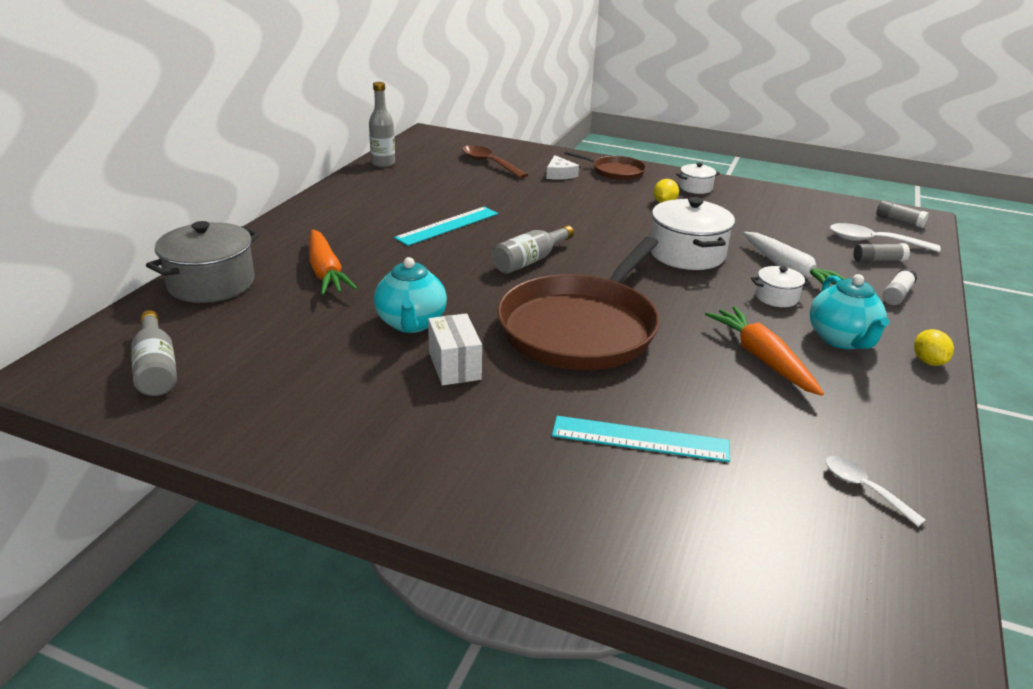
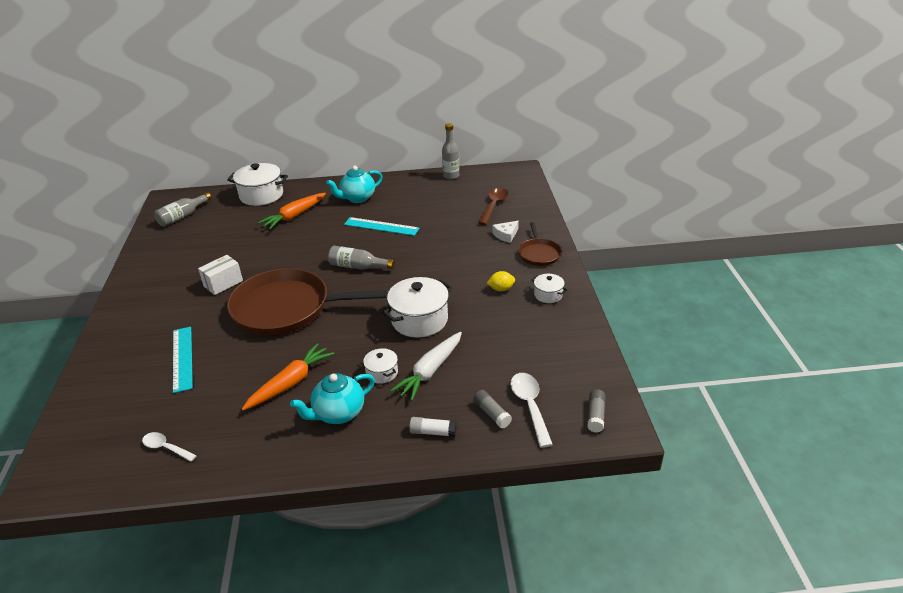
camera: 65 degrees right, 5 degrees up
grey pot [146,221,260,303] -> white pot [227,163,288,206]
turquoise teapot [374,257,447,333] -> turquoise teapot moved to [326,166,383,203]
white spoon [826,456,926,527] -> white spoon turned 90 degrees counterclockwise [142,432,197,462]
yellow lemon [914,329,954,366] -> none

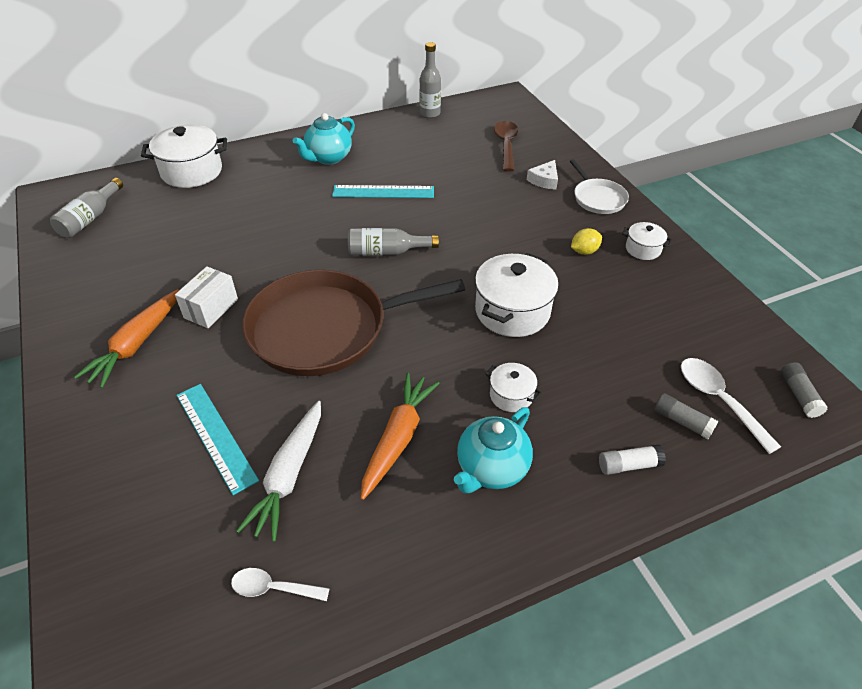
camera: 20 degrees left, 10 degrees up
orange carrot [258,193,326,229] -> orange carrot moved to [74,289,179,388]
white carrot [390,332,462,401] -> white carrot moved to [236,401,321,542]
brown pan [518,222,562,266] -> white pan [570,159,629,214]

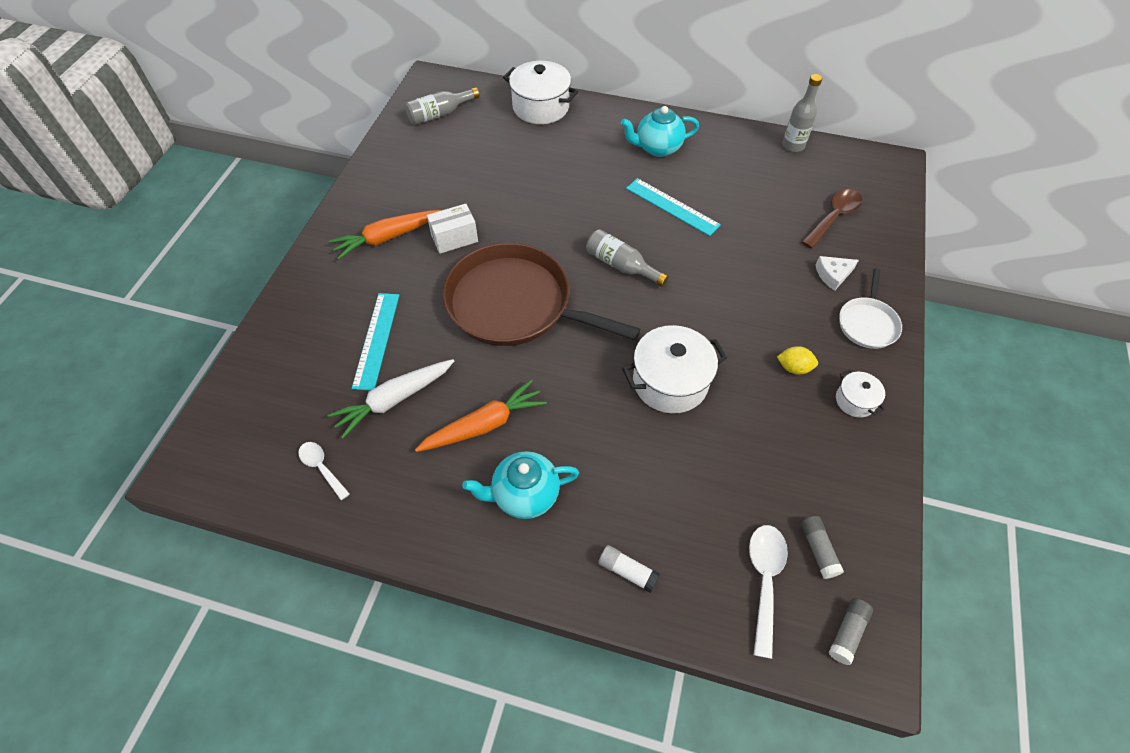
camera: 40 degrees right, 10 degrees up
white pot [485,363,542,412] -> none
grey glue stick [654,393,719,439] -> grey glue stick moved to [800,516,844,579]

